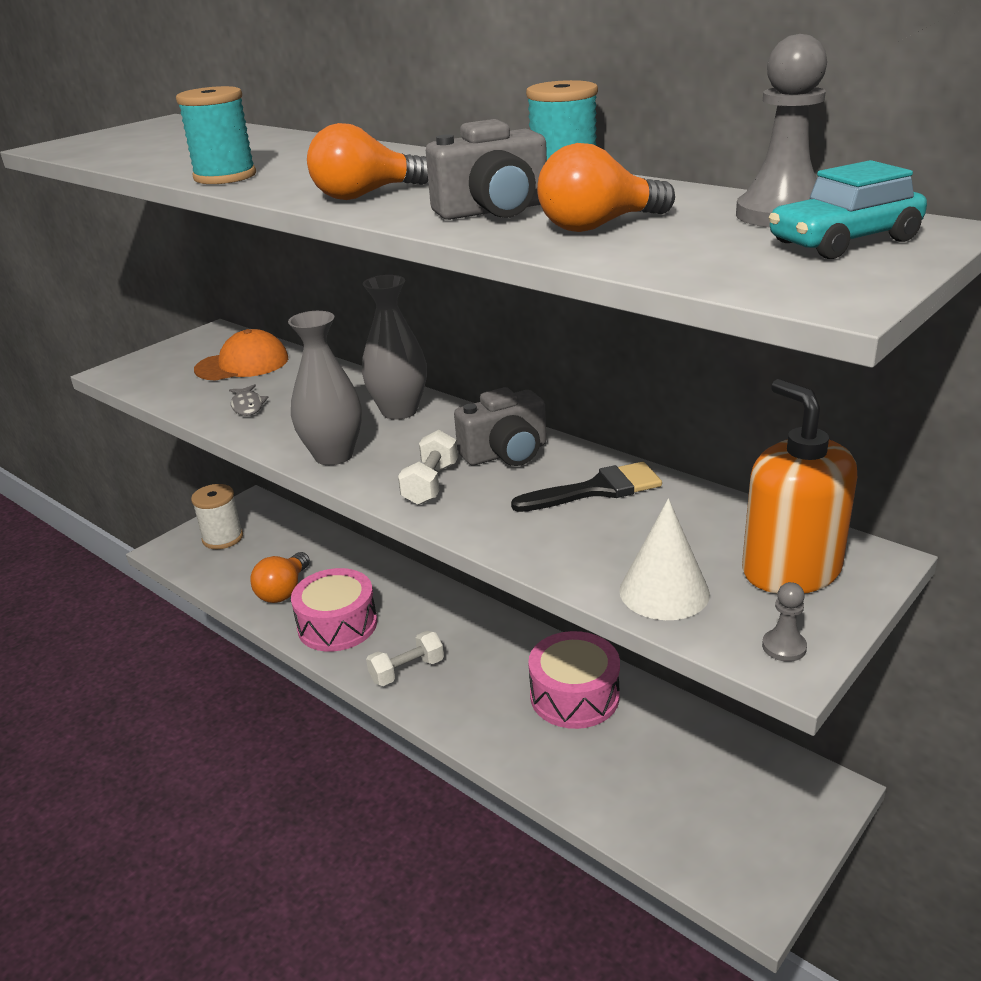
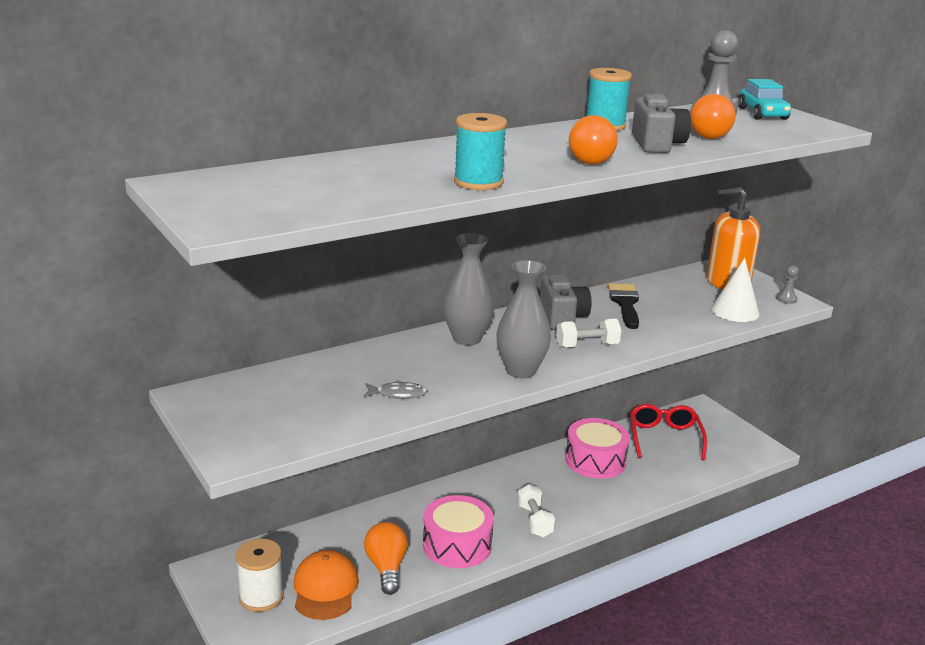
camera: 75 degrees left, 5 degrees down
orange cap [194,329,288,381] -> orange cap moved to [294,550,359,620]
orange light bulb [250,552,310,603] -> orange light bulb turned 135 degrees counterclockwise [364,522,408,595]
white dumbbell [398,430,458,505] -> white dumbbell turned 45 degrees counterclockwise [556,319,621,348]
none -> red glasses [630,404,707,461]

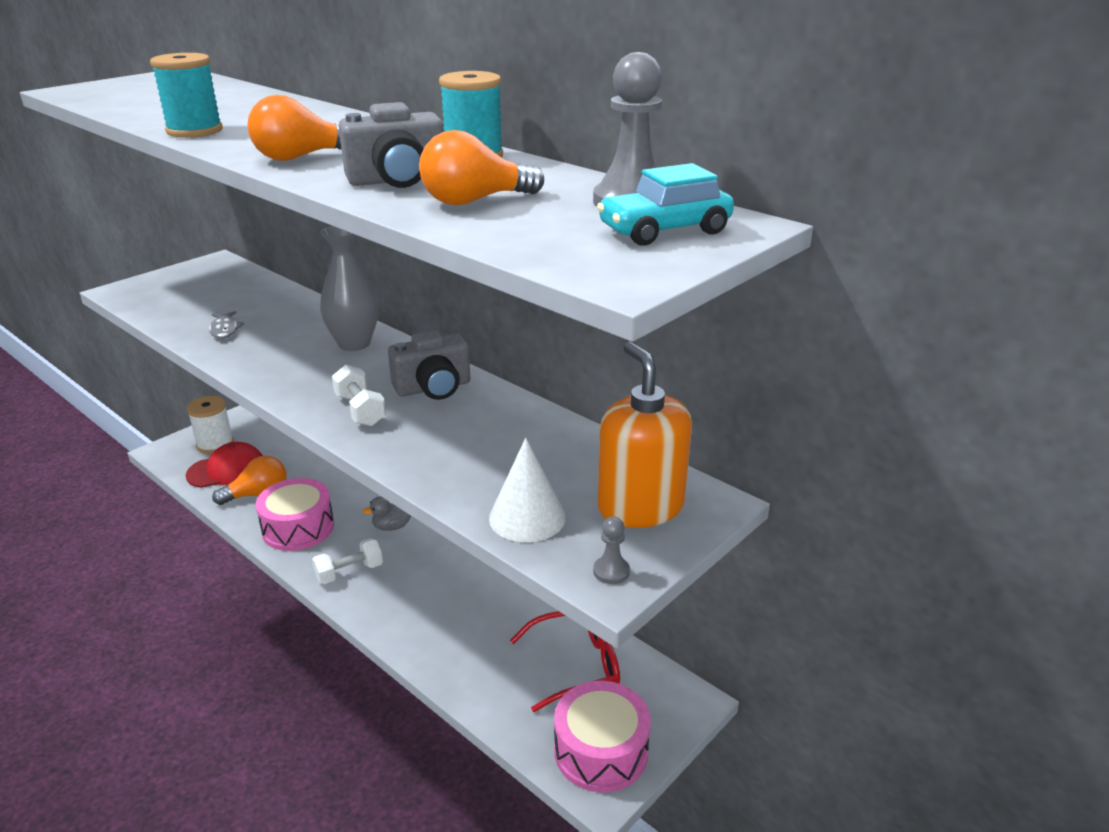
camera: 75 degrees right, 5 degrees up
orange cap [294,550,359,620] -> red cap [185,442,263,488]
grey vase [496,260,551,378] -> none
pink drum [565,418,630,479] -> pink drum moved to [554,681,651,792]
black brush [608,283,639,329] -> none
none -> grey duck [363,497,411,531]

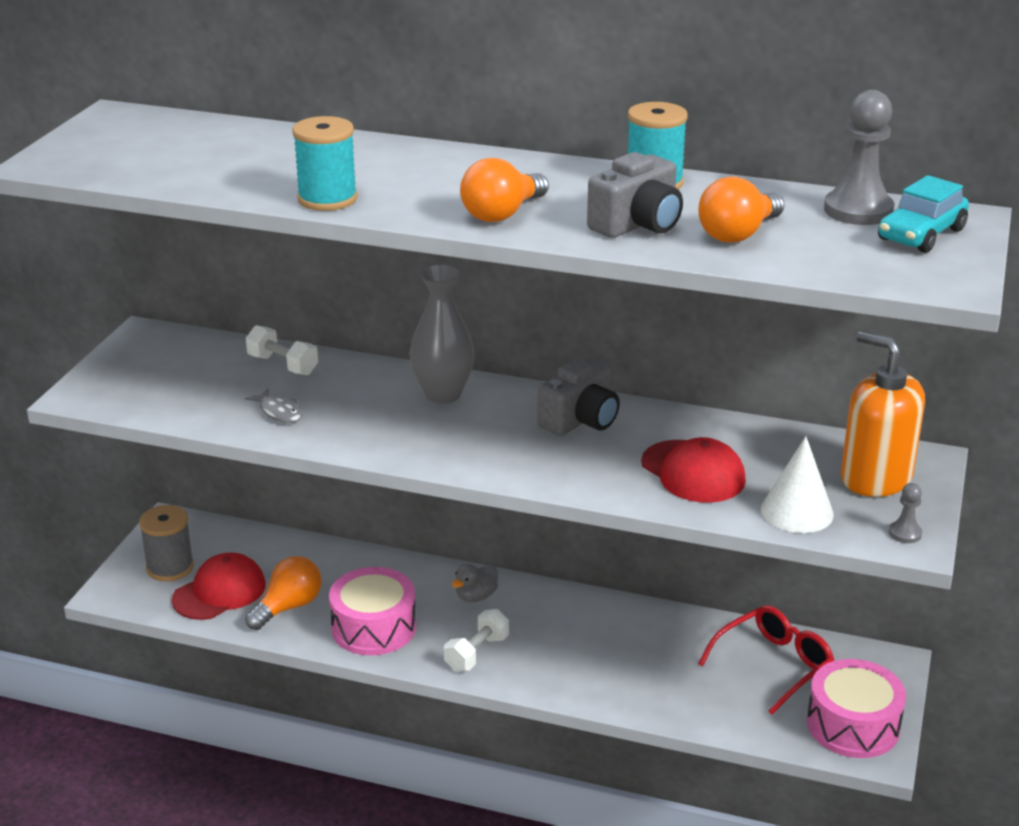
camera: 25 degrees left, 0 degrees up
white spool [187,396,234,454] -> grey spool [139,505,194,581]
white dumbbell [332,365,386,426] -> white dumbbell moved to [246,325,318,375]
none -> red cap [641,437,746,503]

